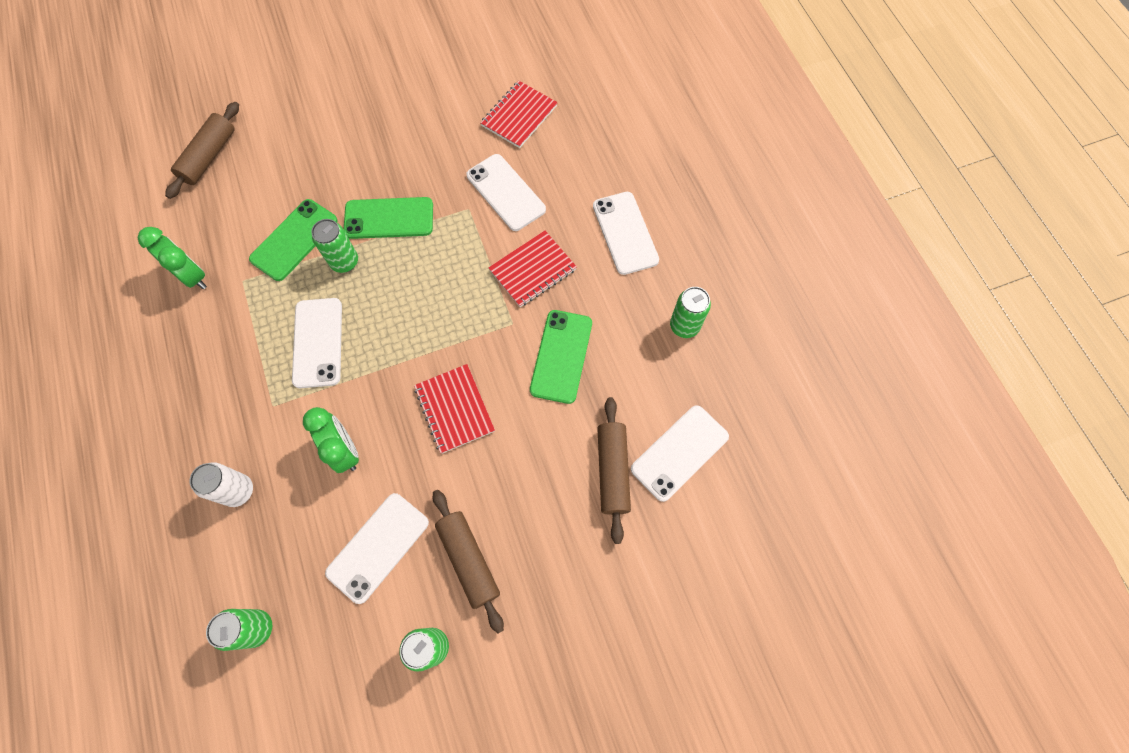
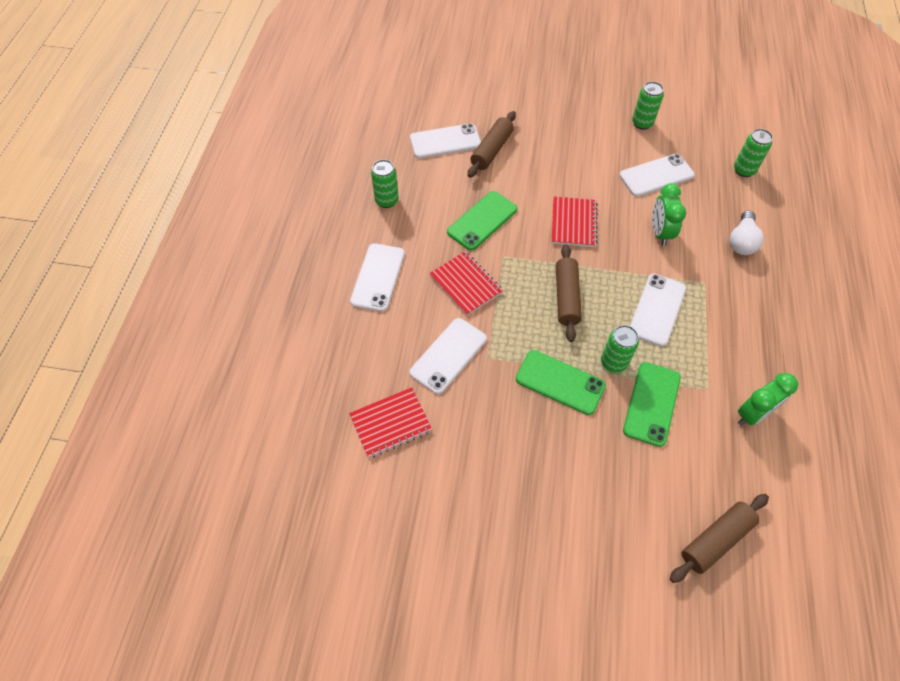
camera: 150 degrees left, 10 degrees down
green clock [138,227,207,289] -> green clock turned 105 degrees counterclockwise [738,373,798,426]
white can [190,462,253,507] -> white light bulb [730,210,764,255]
green phone [249,199,338,281] -> green phone turned 45 degrees counterclockwise [623,362,681,447]
brown rolling pin [433,490,504,633] -> brown rolling pin moved to [556,244,582,342]
white phone [466,154,546,231] -> white phone turned 45 degrees clockwise [410,318,487,394]
red notebook [488,231,577,307] -> red notebook turned 60 degrees clockwise [429,251,503,316]

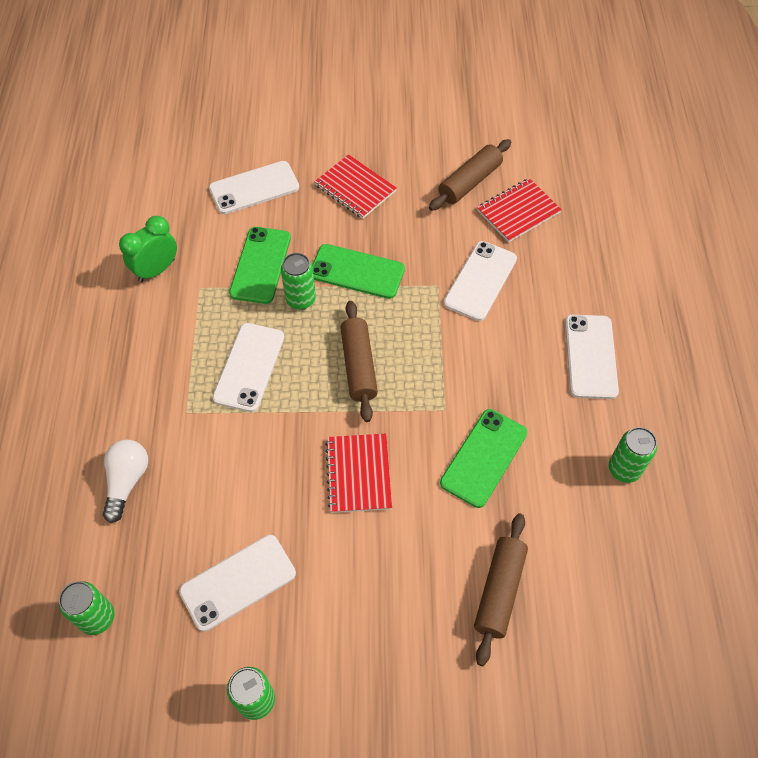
camera: 170 degrees right, 0 degrees up
white phone [410,123,481,159] -> white phone moved to [209,161,299,214]
red notebook [429,251,503,316] -> red notebook moved to [314,154,397,219]
green clock [652,183,686,246] -> none
brown rolling pin [670,494,769,583] -> brown rolling pin moved to [429,139,511,211]

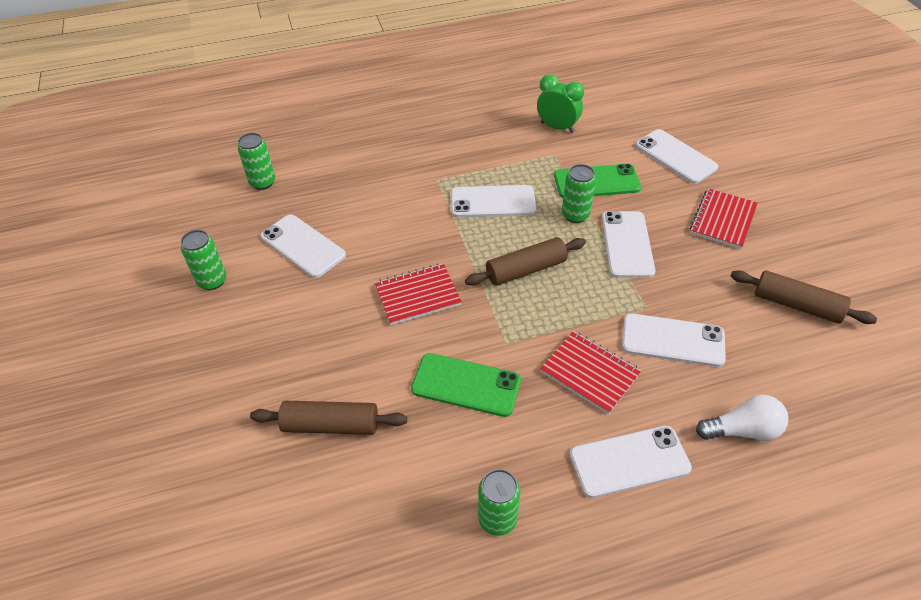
camera: 75 degrees right, 10 degrees down
white light bulb [103,440,148,523] -> white light bulb moved to [696,395,788,441]
green phone [312,244,405,299] -> white phone [601,211,655,278]
red notebook [477,178,562,243] -> red notebook moved to [540,331,641,414]

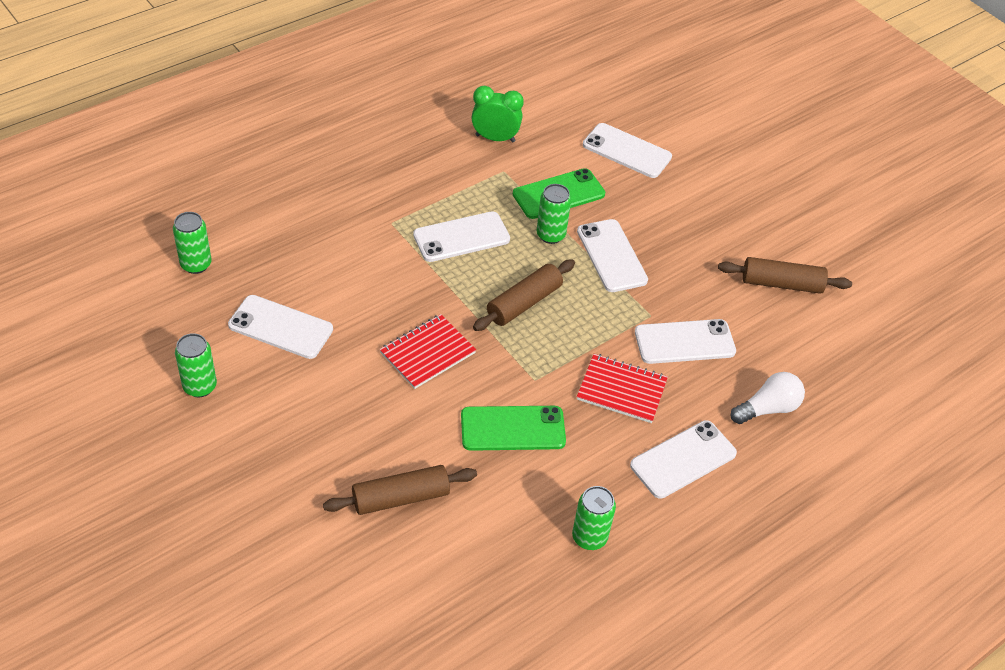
camera: 25 degrees left, 0 degrees up
red notebook [690,188,758,249] -> none

